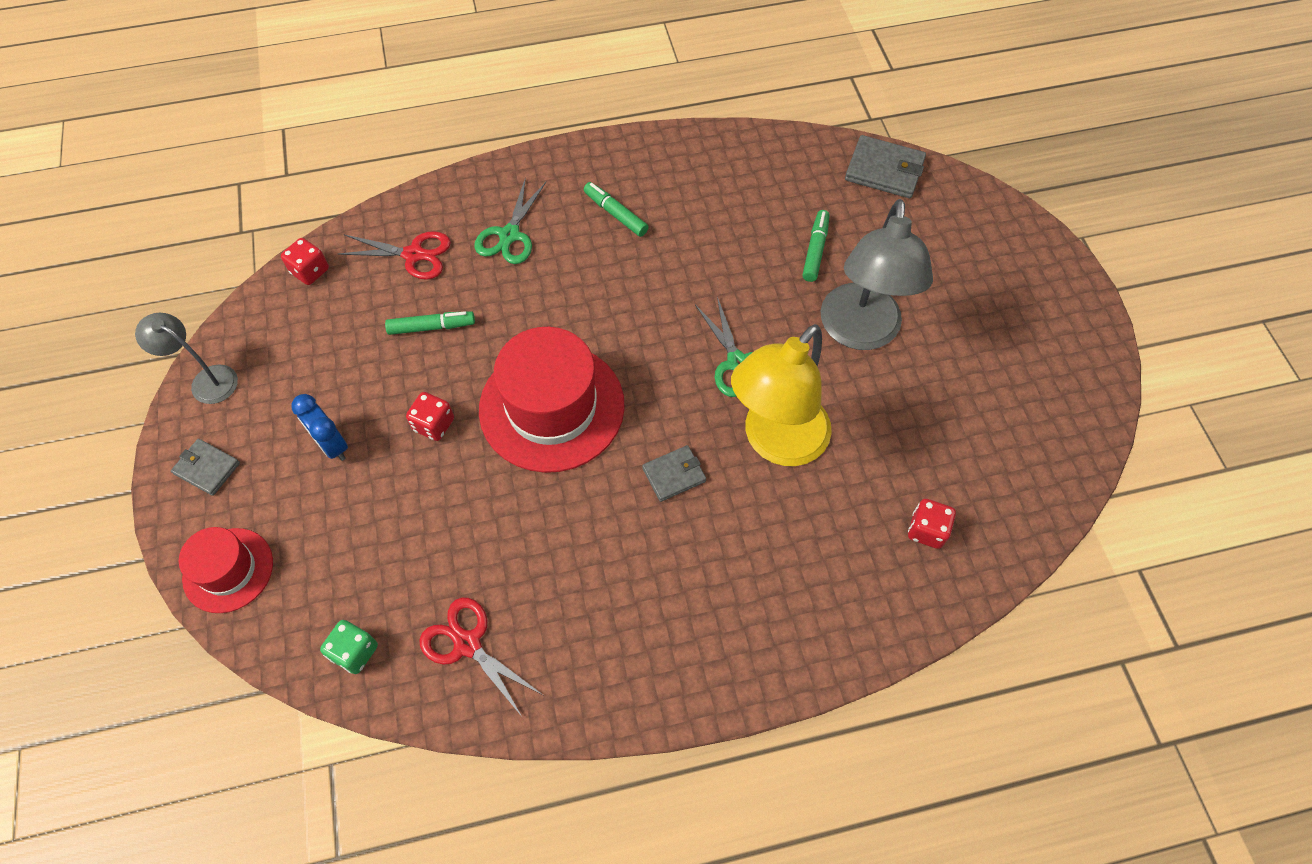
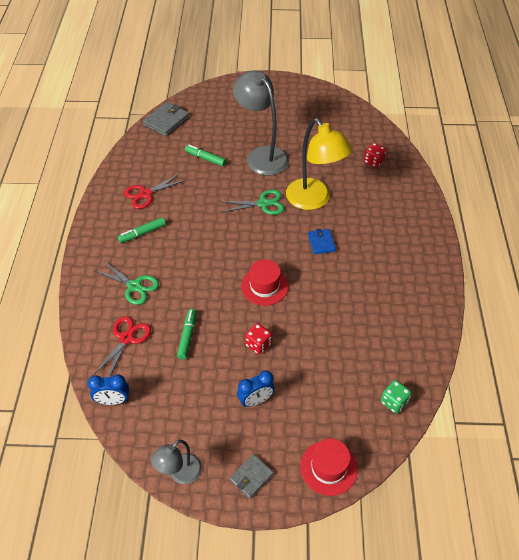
camera: 75 degrees left, 10 degrees down
red dice [281,238,329,285] -> blue clock [87,375,129,405]
red scissors [420,598,543,715] -> red scissors moved to [124,173,186,209]
red hat [479,327,625,473] -> red hat [241,259,288,306], size x0.56
grey wallet [642,445,706,502] -> blue wallet [308,229,336,255]
grey lamp [821,199,933,350] -> grey lamp turned 150 degrees counterclockwise [233,70,289,176]

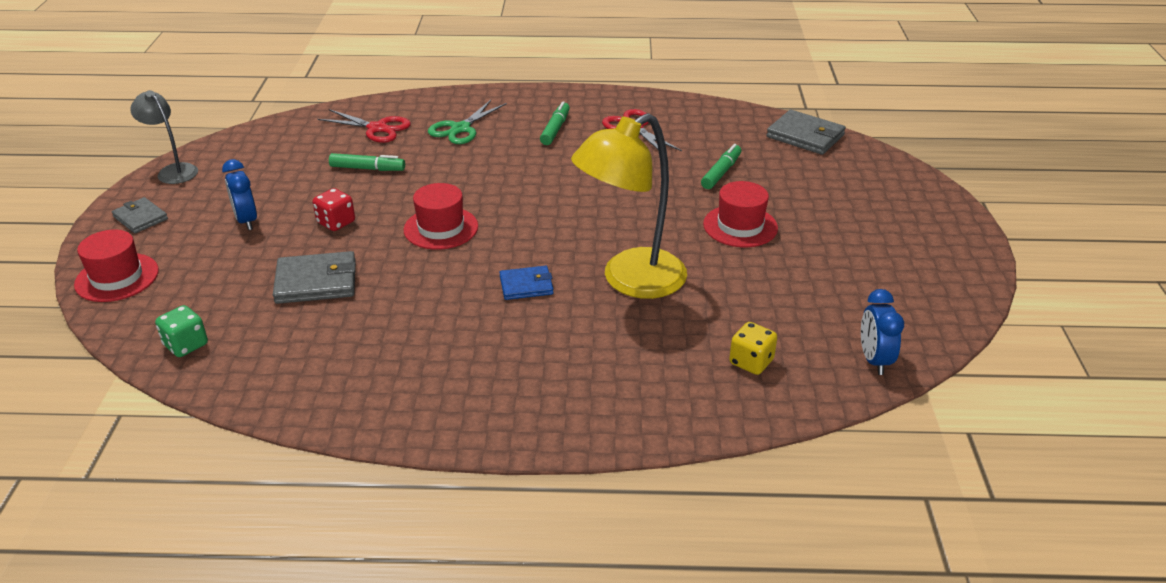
camera: 90 degrees right, 15 degrees down
blue clock [87,375,129,405] -> blue clock moved to [861,289,904,375]
green marker [118,217,166,243] -> green marker turned 45 degrees clockwise [540,101,570,145]
green scissors [220,190,284,215] -> none
grey lamp [233,70,289,176] -> red hat [703,181,778,247]
red dice [364,143,386,168] -> yellow dice [729,322,778,375]
none -> grey wallet [273,251,356,304]

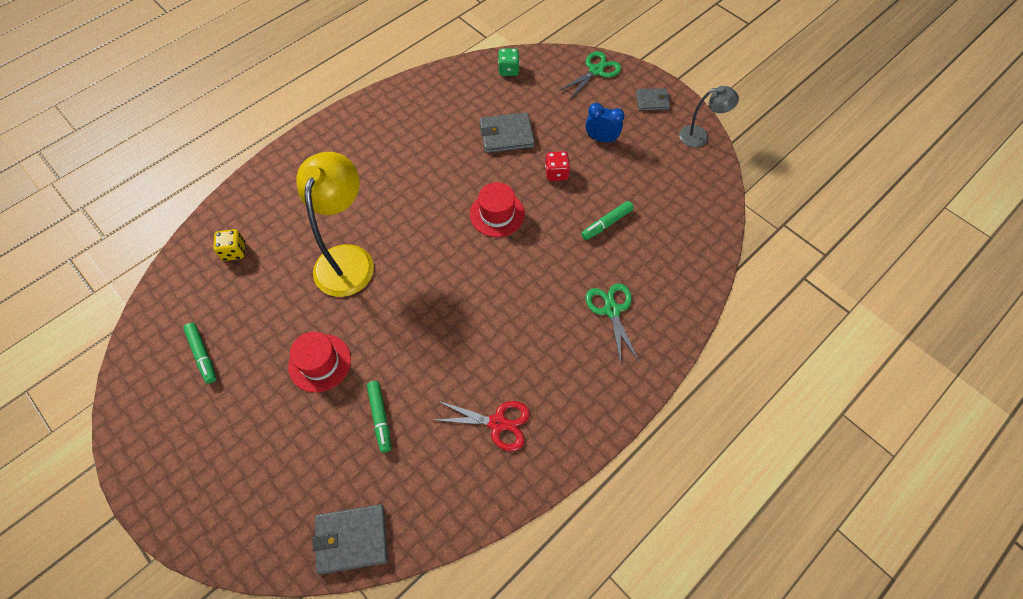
camera: 135 degrees right, 25 degrees up
red hat [74,230,159,302] -> green scissors [559,51,621,99]
grey wallet [273,251,356,304] -> grey wallet turned 45 degrees clockwise [480,112,535,153]
red scissors [318,109,411,143] -> none
blue wallet [499,266,554,300] -> none
green marker [540,101,570,145] -> green marker moved to [183,323,216,384]
blue clock [861,289,904,375] -> none

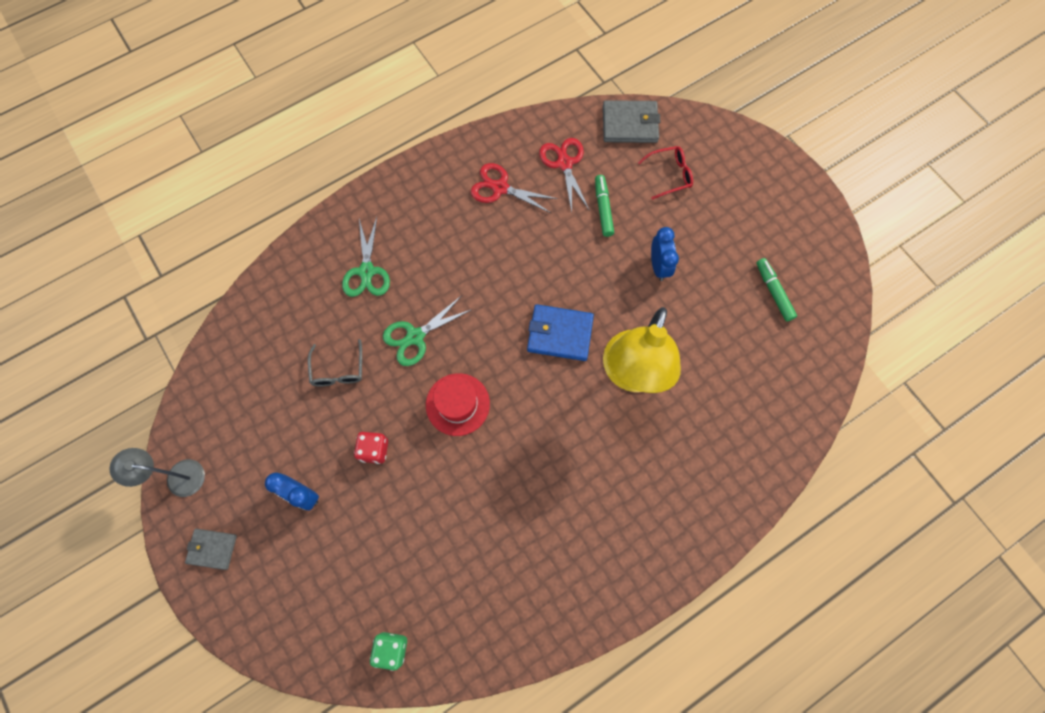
camera: 170 degrees left, 10 degrees up
yellow dice [213,229,245,261] -> none
red hat [288,332,351,392] -> blue clock [651,227,679,281]
grey wallet [480,112,535,153] -> none
green scissors [559,51,621,99] -> green scissors moved to [383,295,473,366]
green marker [581,201,634,240] -> grey glasses [308,339,362,386]
none -> blue wallet [527,304,594,361]
none -> red scissors [539,138,590,212]
none -> red glasses [638,146,693,199]

